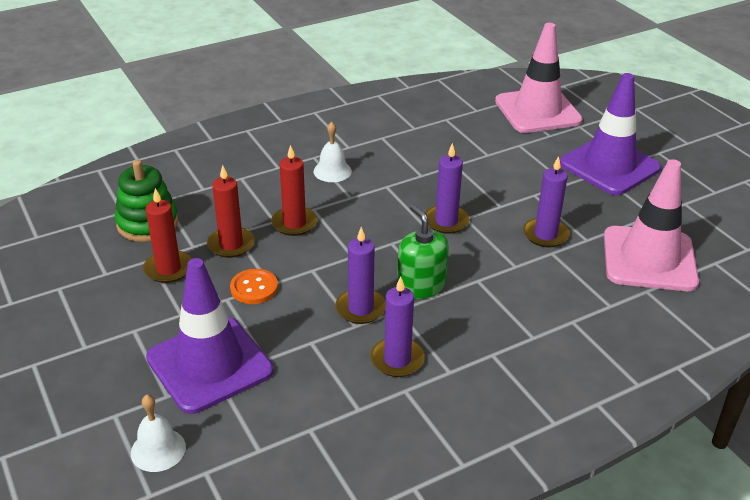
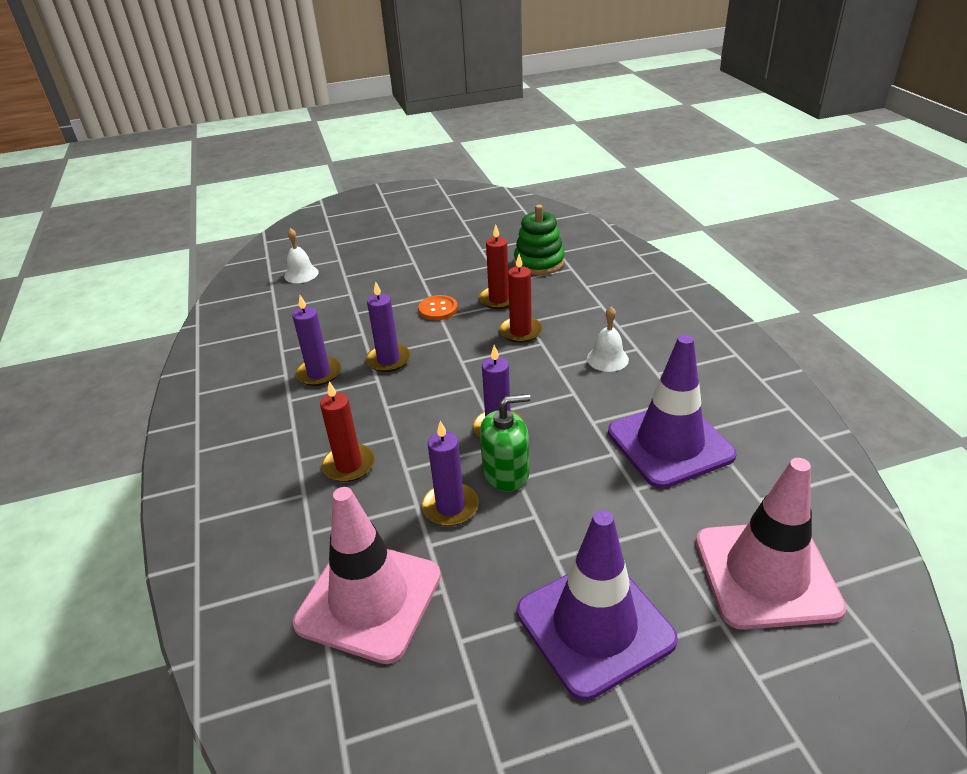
camera: 105 degrees right, 0 degrees up
red candle [143,188,192,283] -> red candle moved to [320,381,375,482]
purple traffic cone [146,258,273,414] -> purple traffic cone moved to [608,335,737,489]
green soap dispenser [397,204,449,299] -> green soap dispenser moved to [480,394,531,492]

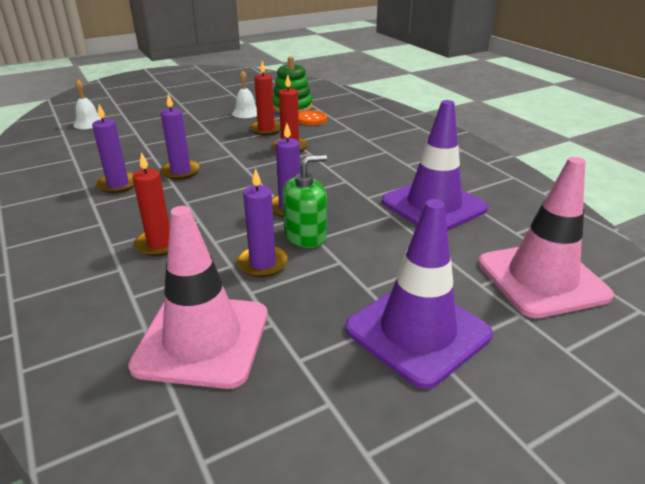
camera: 15 degrees left, 5 degrees down
orange button [418,295,458,321] -> orange button moved to [298,110,327,125]
white bell [587,306,629,372] -> white bell moved to [232,70,257,118]

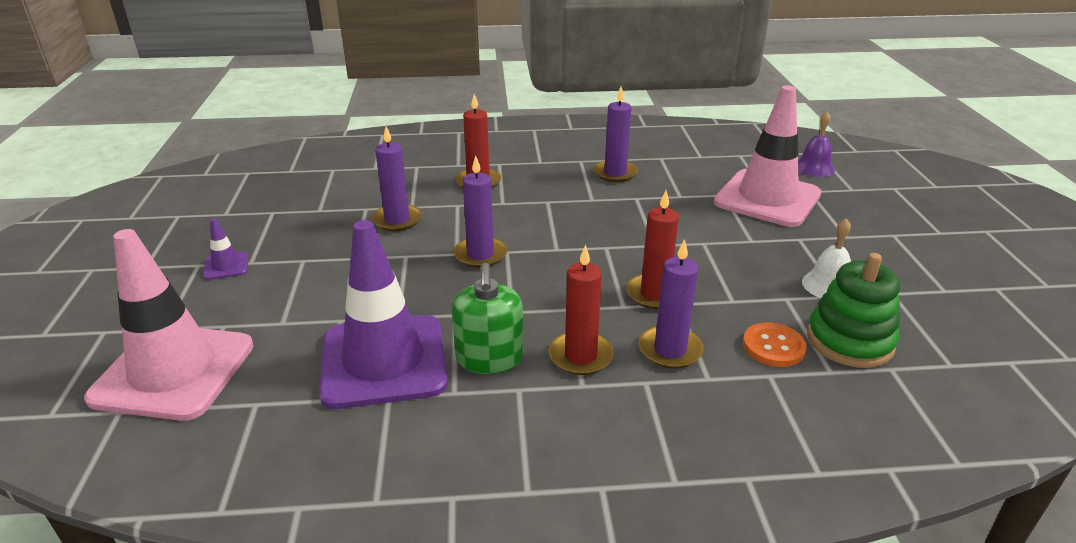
camera: 115 degrees right, 0 degrees up
white bell [73,79,101,129] -> purple bell [798,112,835,177]
pink traffic cone [128,206,268,389] -> pink traffic cone moved to [714,86,821,227]
purple candle [160,94,200,180] -> purple candle moved to [639,239,704,369]
red candle [249,61,281,135] -> red candle moved to [549,244,614,375]
green soap dispenser [282,155,327,248] -> green soap dispenser moved to [452,263,523,374]
purple traffic cone [345,199,492,389] -> purple traffic cone [203,218,248,280], size x0.41

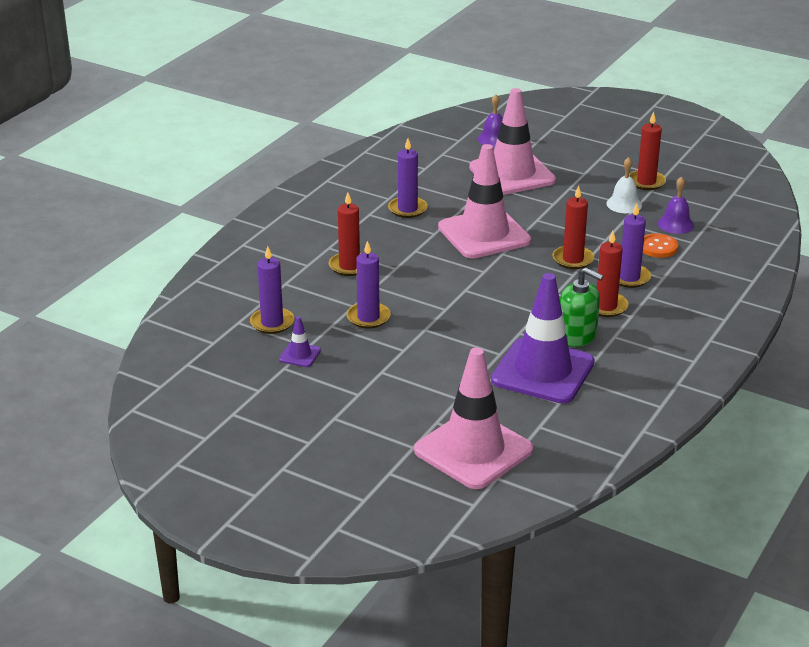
camera: 55 degrees left, 0 degrees up
purple traffic cone [203,218,248,280] -> purple traffic cone moved to [279,316,321,367]
purple candle [454,155,507,268] -> purple candle moved to [250,246,294,334]
green stacking toy [807,253,900,368] -> purple bell [658,176,694,234]
none -> pink traffic cone [438,144,531,259]
none -> red candle [629,112,666,190]

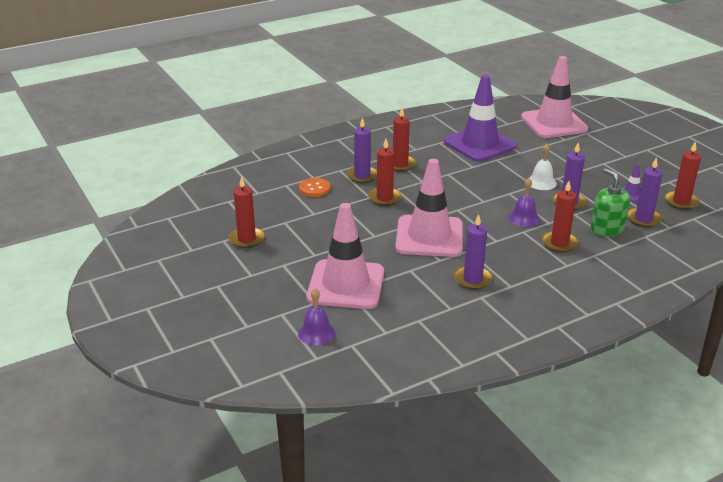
camera: 150 degrees left, 0 degrees up
green soap dispenser [560,268,603,347] -> green soap dispenser moved to [591,168,630,236]
white bell [606,157,642,213] -> white bell moved to [530,144,557,190]
purple bell [658,176,694,234] -> purple bell moved to [508,178,540,227]
none -> red candle [664,141,701,210]

